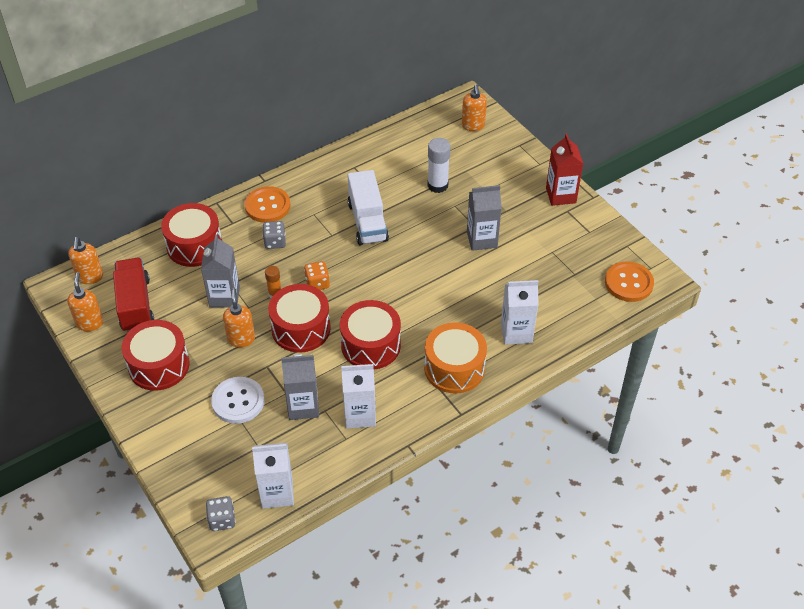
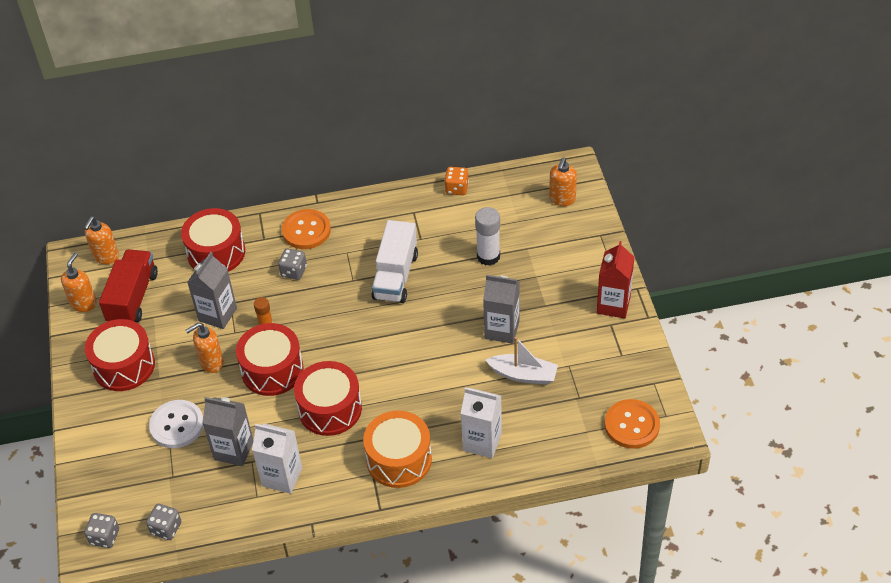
camera: 25 degrees right, 0 degrees up
orange soap dispenser [223,288,255,347] -> orange soap dispenser turned 135 degrees counterclockwise [186,323,224,373]
white carton [252,443,294,509] -> grey dice [146,504,181,540]
orange dice [304,261,330,290] -> orange dice moved to [444,167,469,195]
none -> white boat [486,337,558,385]

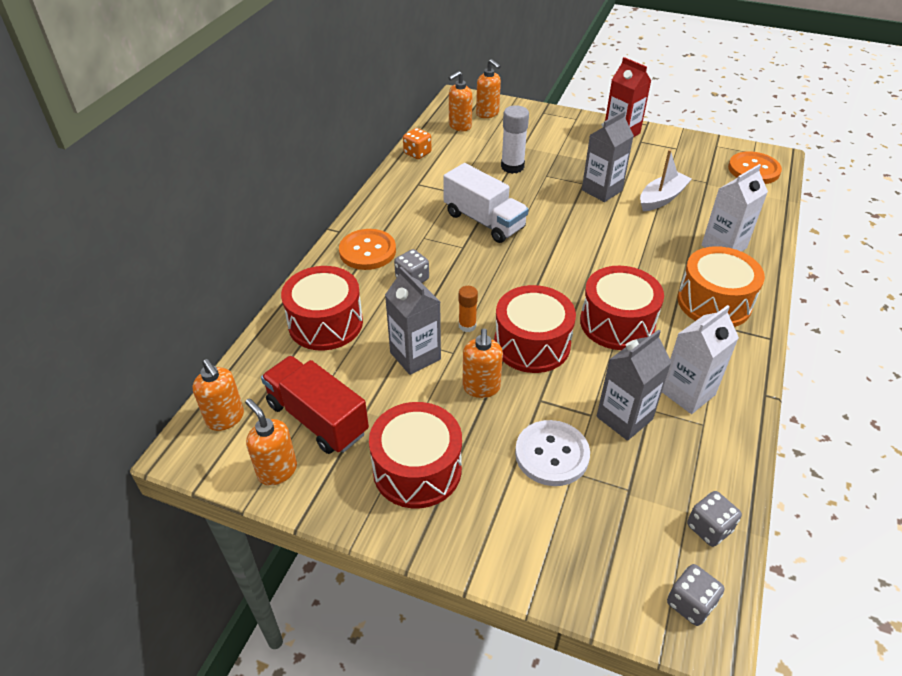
camera: 60 degrees left, 5 degrees down
none -> orange soap dispenser [448,71,473,131]

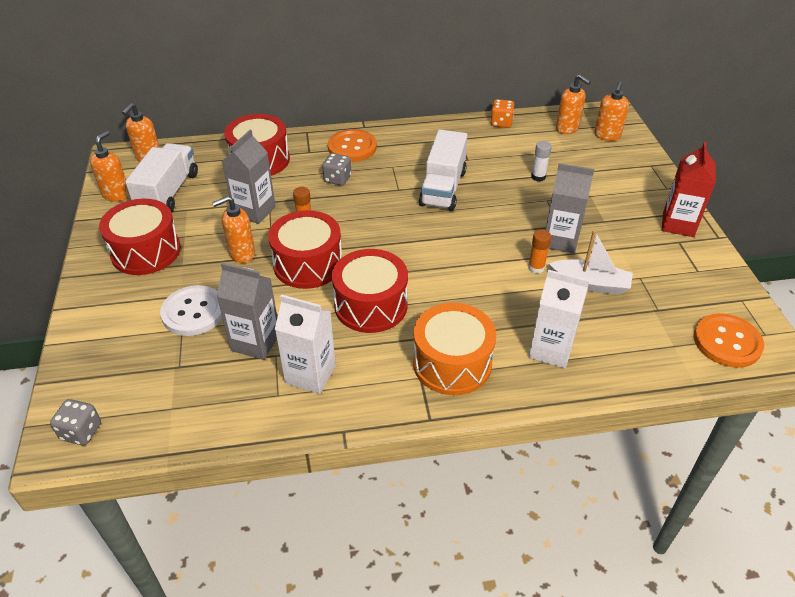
camera: 60 degrees right, 0 degrees up
red truck [261,356,369,454] -> white truck [125,143,198,212]
orange soap dispenser [448,71,473,131] -> orange soap dispenser turned 150 degrees counterclockwise [556,74,591,134]
white glue stick [501,105,529,174] -> white glue stick [531,141,552,181], size x0.60
grey dice [687,491,742,547] -> none
none -> orange glue stick [528,230,551,274]

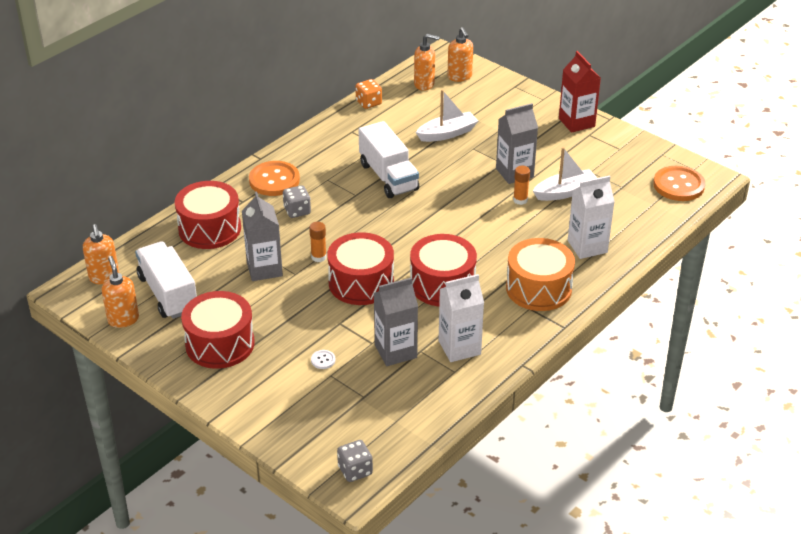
camera: 40 degrees left, 5 degrees down
white button [160,285,222,336] -> white button [311,350,335,369], size x0.42
orange soap dispenser [212,196,255,263] -> none
white glue stick [531,141,552,181] -> white boat [416,89,478,142]

